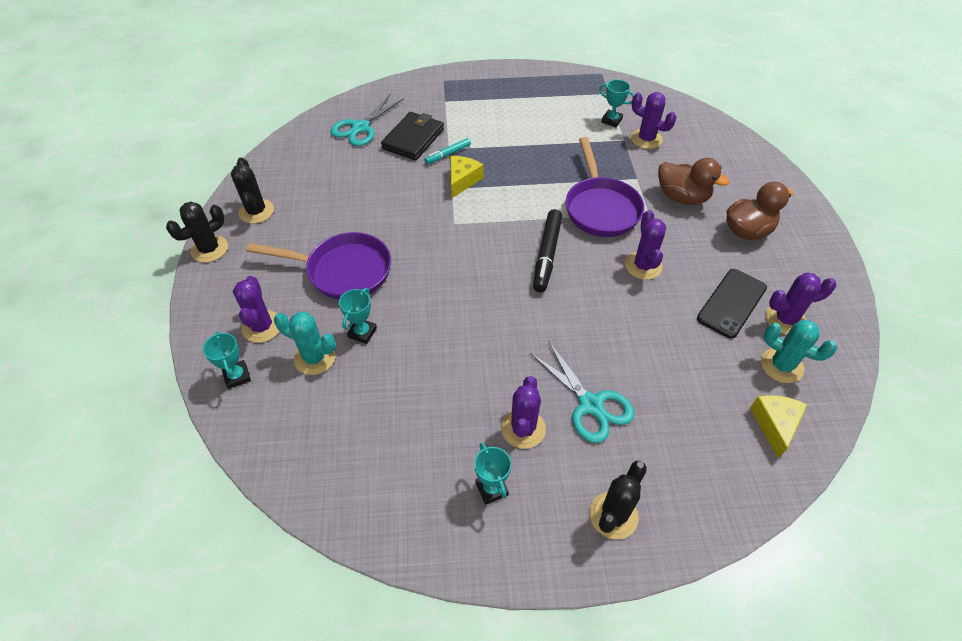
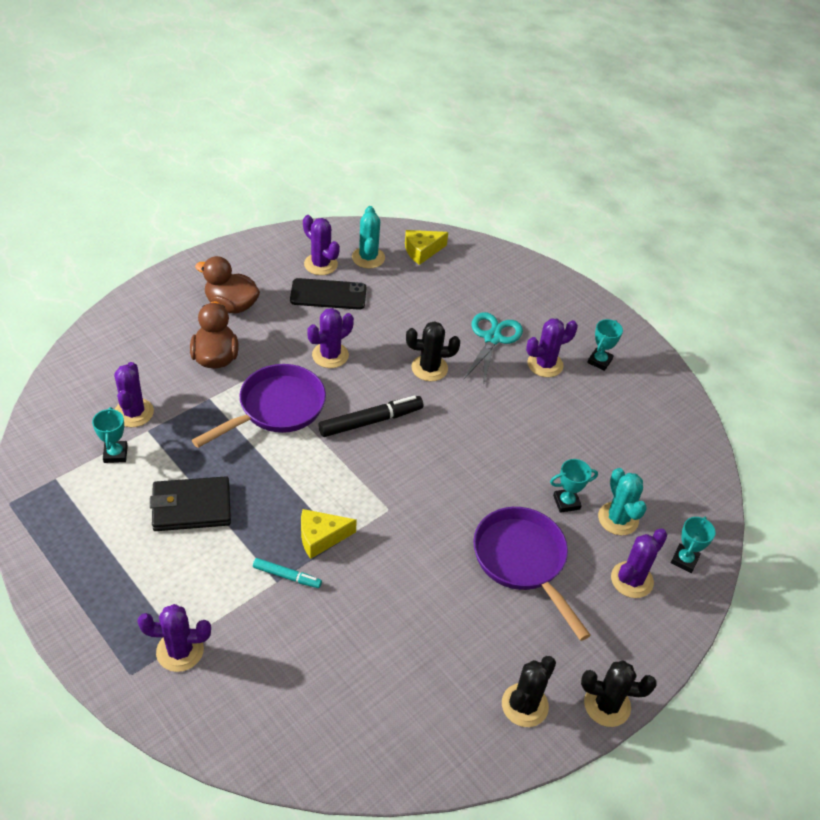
camera: 130 degrees left, 5 degrees down
turquoise scissors [331,95,404,146] -> none
black wallet [381,112,444,160] -> black wallet moved to [150,476,231,531]
black cactus [589,461,647,540] -> black cactus moved to [406,321,460,381]
none -> purple cactus [137,604,211,672]

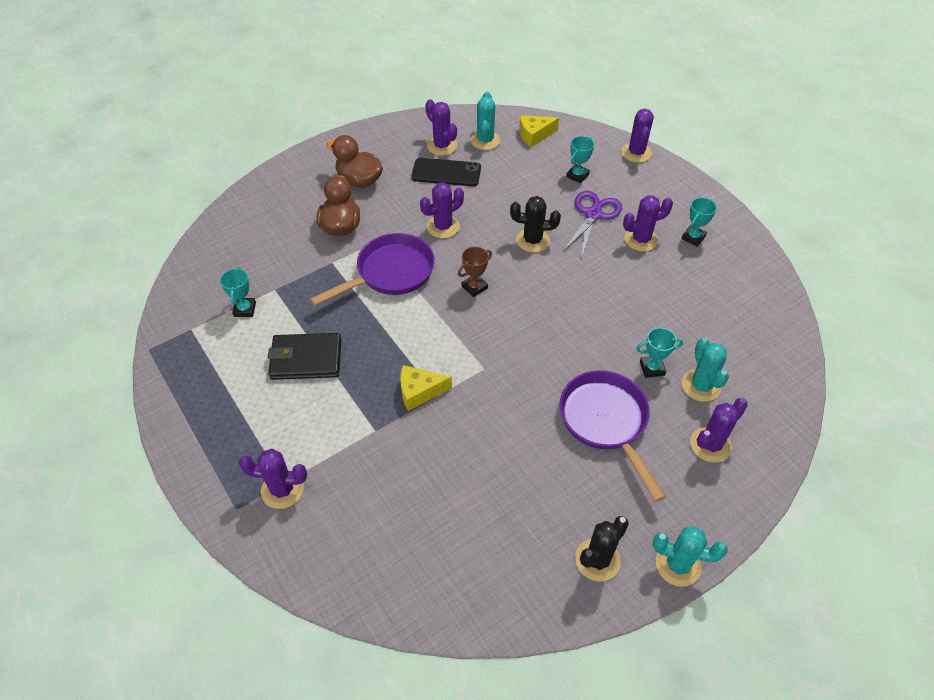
camera: 10 degrees right, 5 degrees up
purple cactus [114,362,154,427] -> purple cactus moved to [621,109,654,163]
turquoise marker [253,558,322,588] -> none
black marker [318,395,423,437] -> brown trophy [458,247,492,297]
turquoise scissors [464,312,523,387] -> purple scissors [564,191,622,258]
black cactus [581,661,657,727] -> turquoise cactus [653,526,728,587]
turquoise trophy [671,517,715,573] -> turquoise trophy moved to [566,136,594,183]

